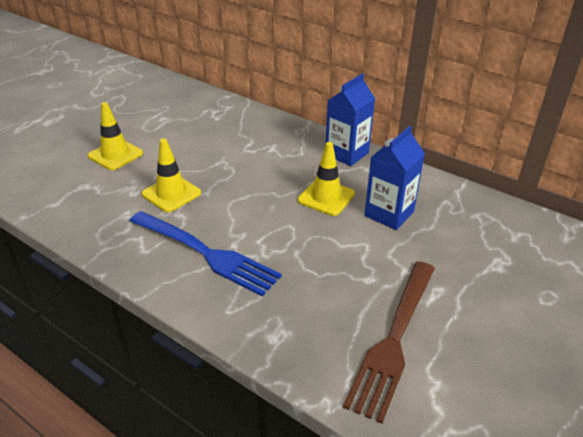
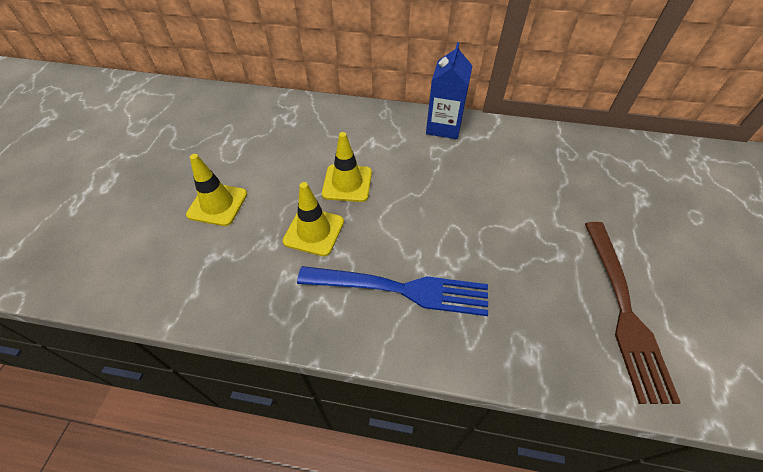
camera: 25 degrees left, 15 degrees up
yellow traffic cone [298,142,355,216] -> yellow traffic cone moved to [322,132,372,202]
blue carton [365,126,425,230] -> none

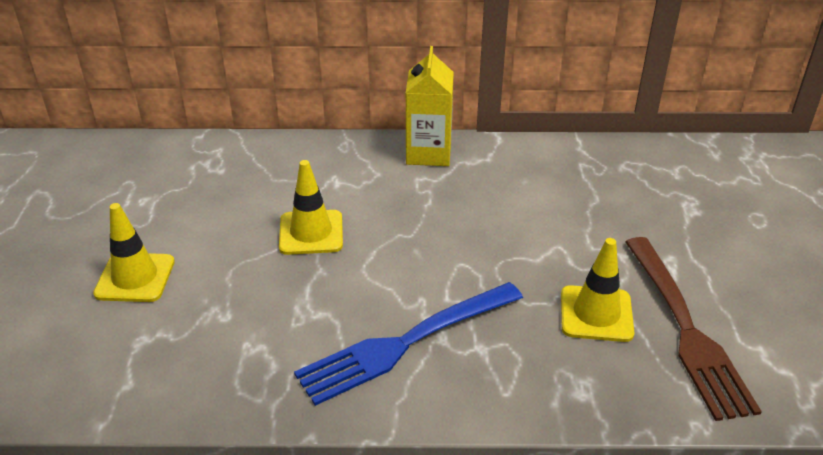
camera: 10 degrees left, 15 degrees down
yellow traffic cone [283,182,344,256] -> yellow traffic cone moved to [561,238,635,342]
blue fork [297,266,488,316] -> blue fork turned 150 degrees clockwise [294,282,523,406]
blue carton [426,42,472,139] -> yellow carton [406,46,454,166]

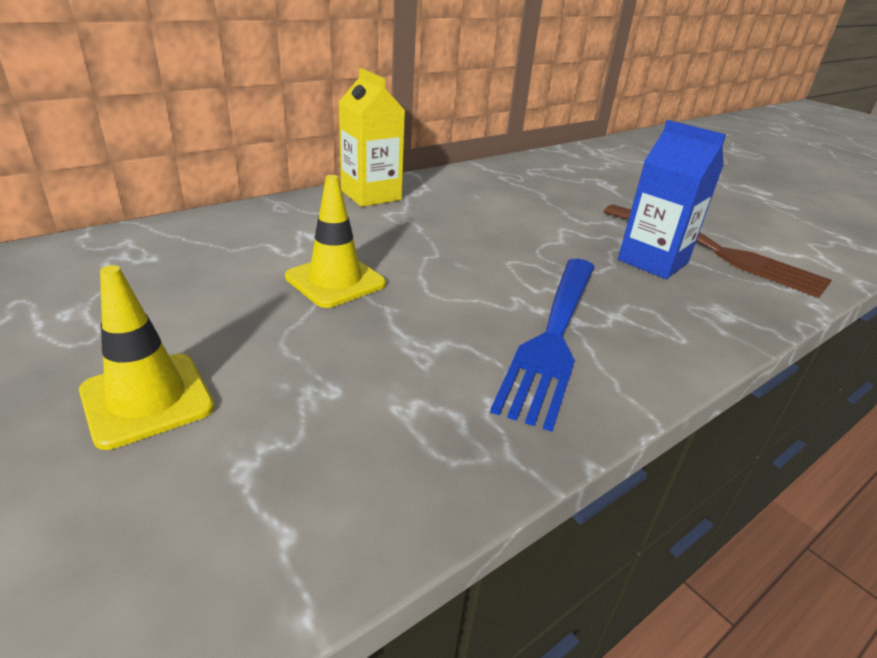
camera: 40 degrees left, 5 degrees down
yellow traffic cone [561,238,635,342] -> blue carton [618,120,726,279]

